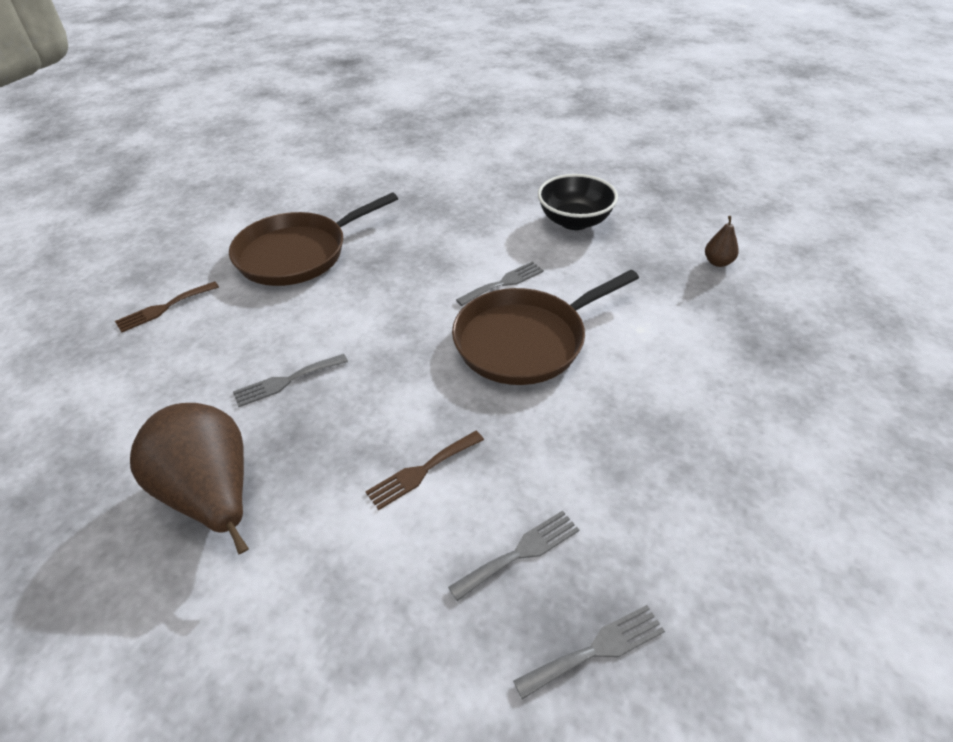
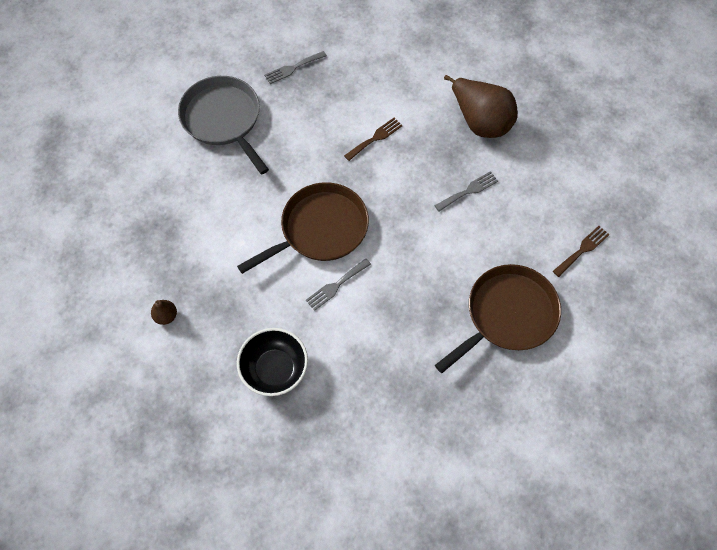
camera: 175 degrees right, 20 degrees up
grey fork [448,511,579,601] -> none
none -> grey pan [178,76,269,175]

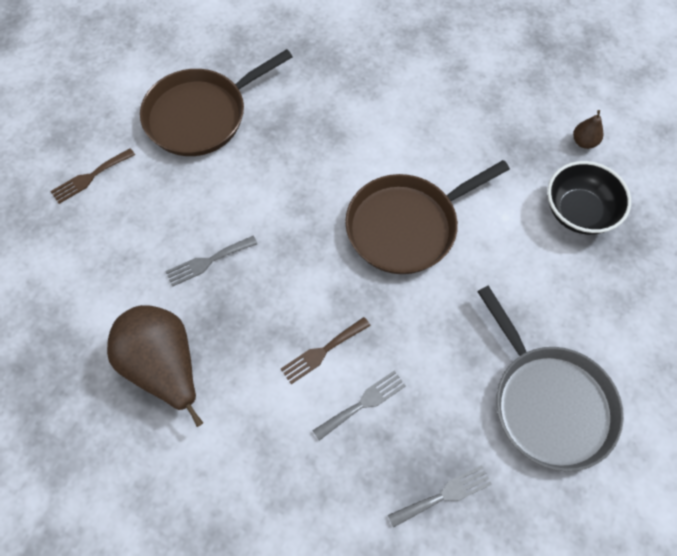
camera: 175 degrees left, 0 degrees up
black bowl [237,328,308,396] -> black bowl moved to [547,161,631,235]
grey fork [306,258,371,311] -> grey fork moved to [313,370,406,441]

